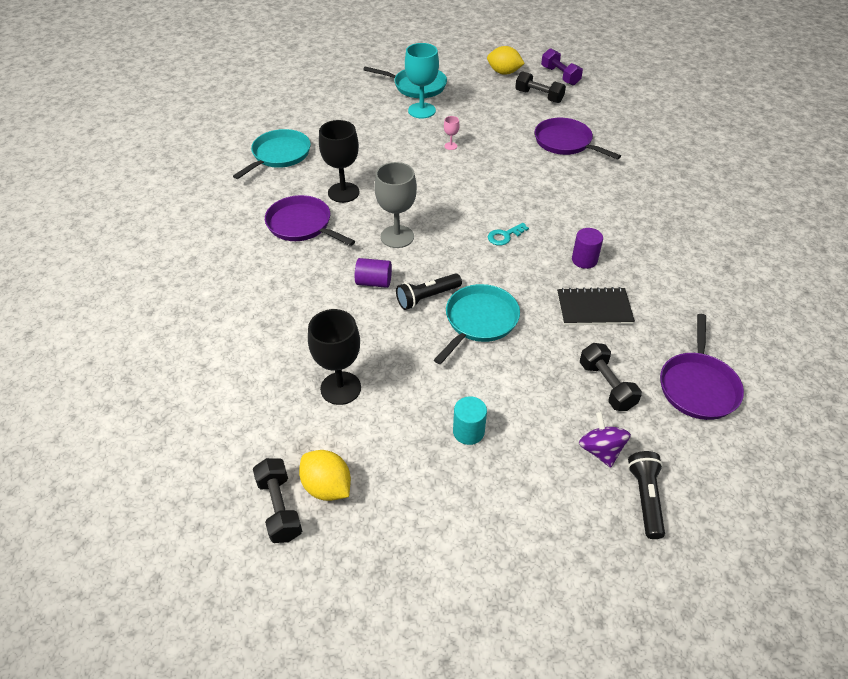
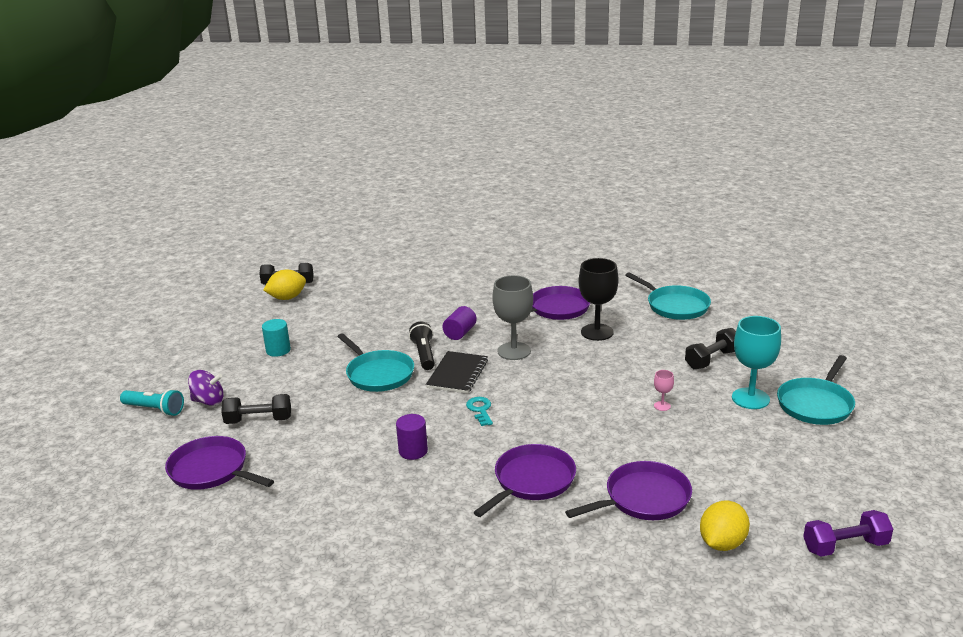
camera: 110 degrees right, 20 degrees down
black goblet [308,309,361,405] -> none
yellow lemon [487,46,525,75] -> yellow lemon moved to [700,501,750,551]
black dumbbell [515,71,566,103] -> black dumbbell moved to [685,328,736,369]
black notebook [557,287,635,325] -> black notebook moved to [426,351,488,394]
black flashlight [628,451,665,539] -> turquoise flashlight [120,389,184,416]
none -> purple pan [473,444,576,517]

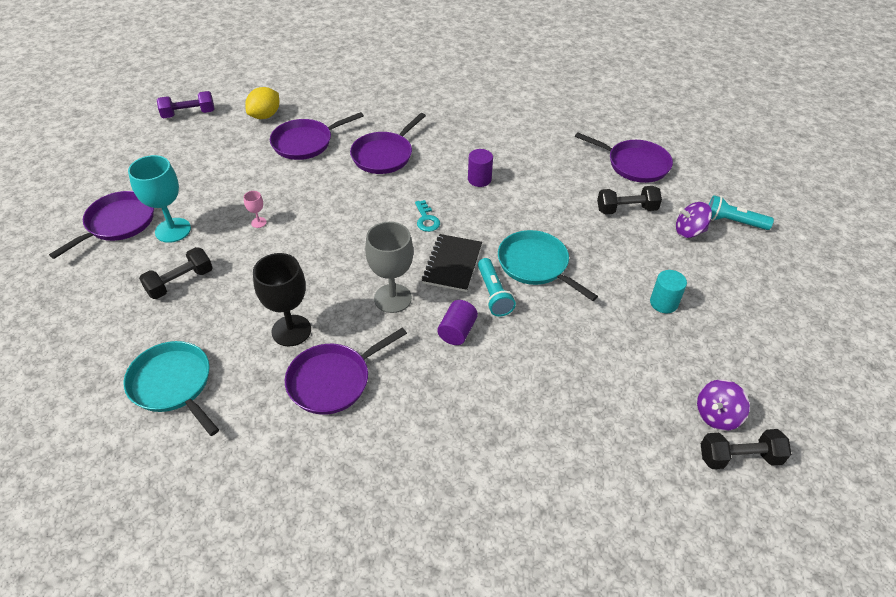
camera: 175 degrees right, 20 degrees up
yellow lemon [264,269,306,300] -> purple spinning top [697,379,750,431]
black flashlight [409,321,435,370] -> turquoise flashlight [478,258,516,317]
turquoise pan [777,355,855,425] -> purple pan [49,191,154,259]

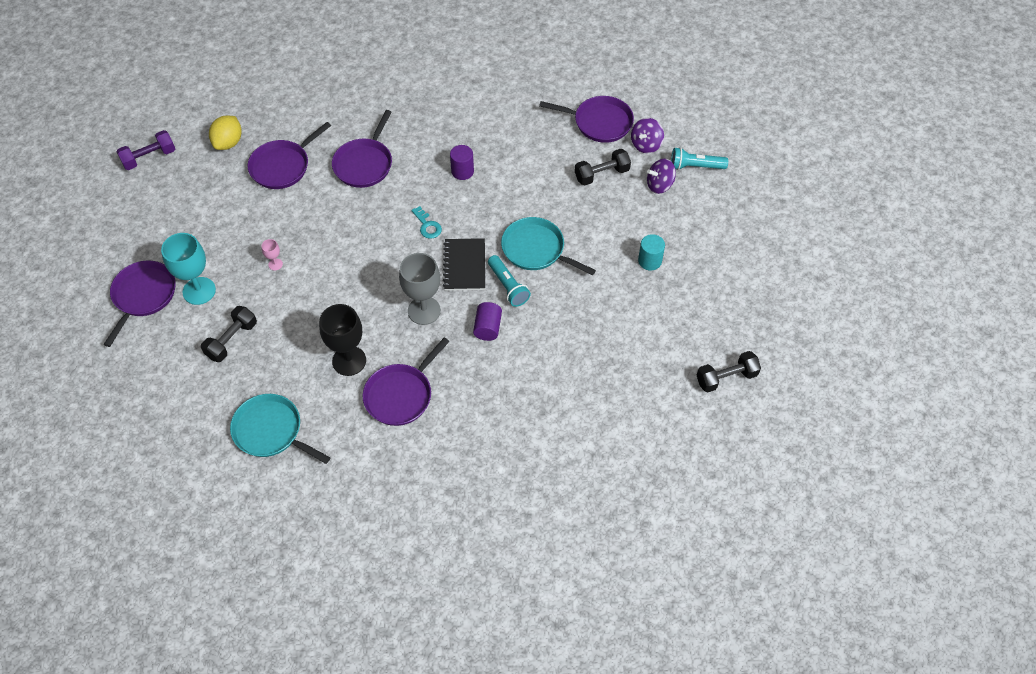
camera: 15 degrees left, 10 degrees up
purple spinning top [697,379,750,431] -> purple spinning top moved to [631,118,664,153]

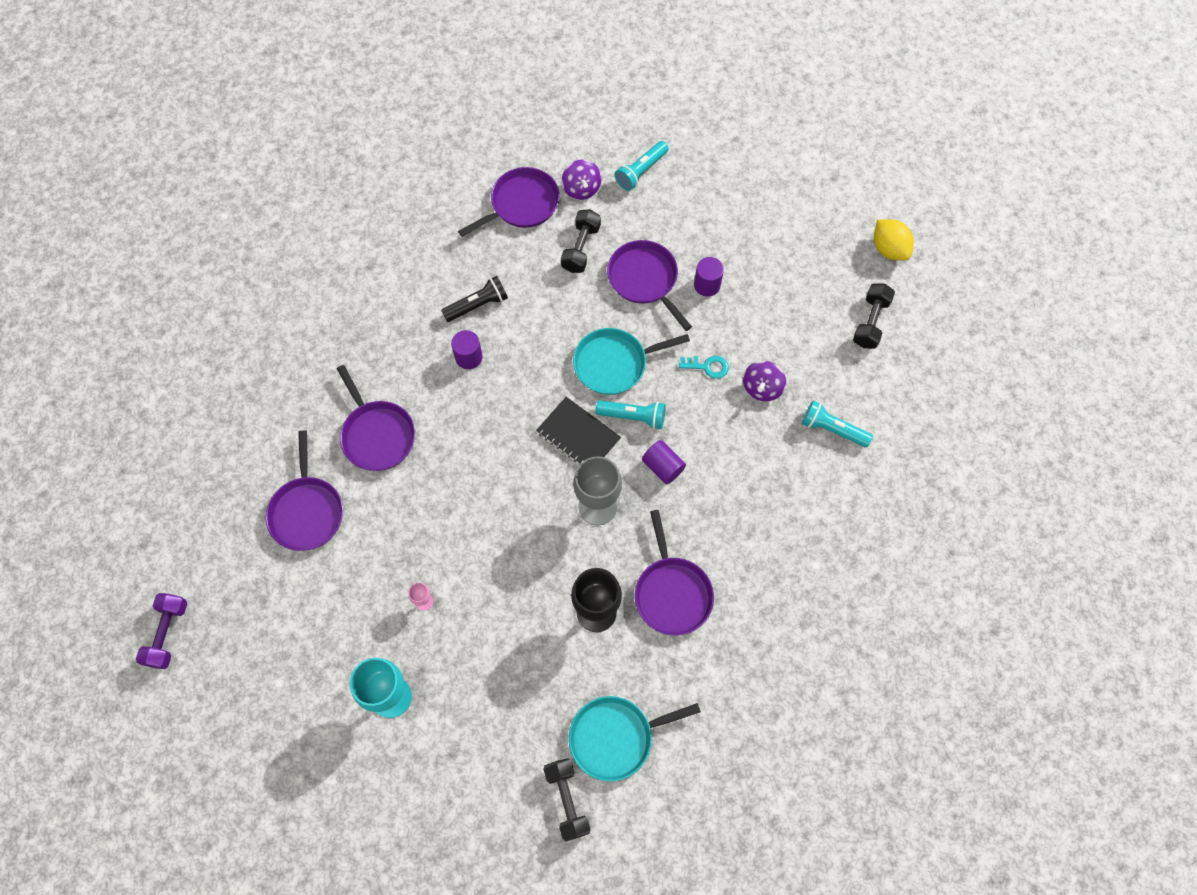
camera: 50 degrees left, 10 degrees up
purple pan [103,261,176,347] -> purple pan moved to [607,240,692,331]
black dumbbell [201,306,257,362] -> black dumbbell moved to [543,758,591,841]
yellow lemon [209,116,242,150] -> yellow lemon moved to [874,219,914,261]
turquoise key [411,206,442,239] -> turquoise key moved to [679,356,729,379]
turquoise cylinder [638,234,665,271] -> purple cylinder [694,257,724,297]
purple spinning top [647,159,676,194] -> purple spinning top moved to [743,361,786,402]
none -> black flashlight [441,276,508,322]
none -> turquoise flashlight [802,400,873,447]

